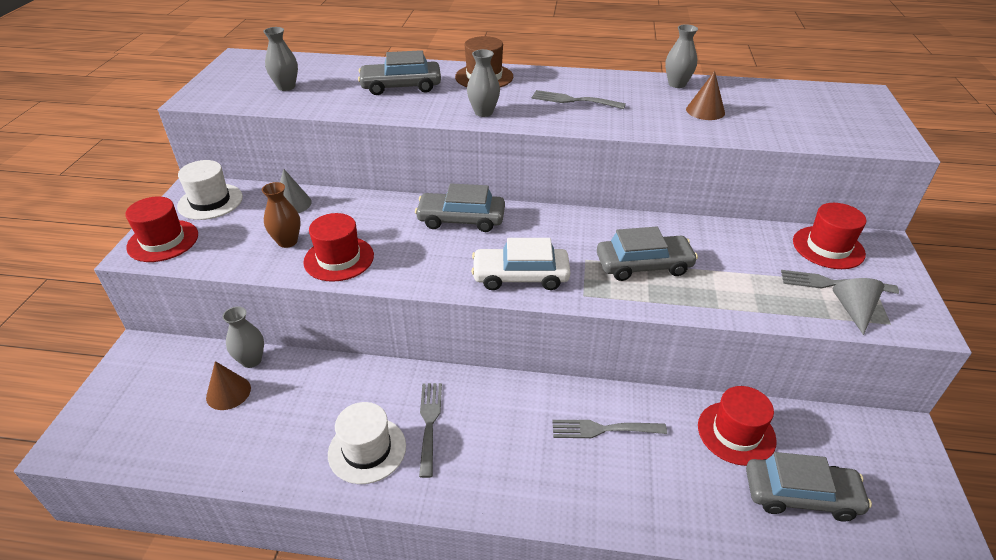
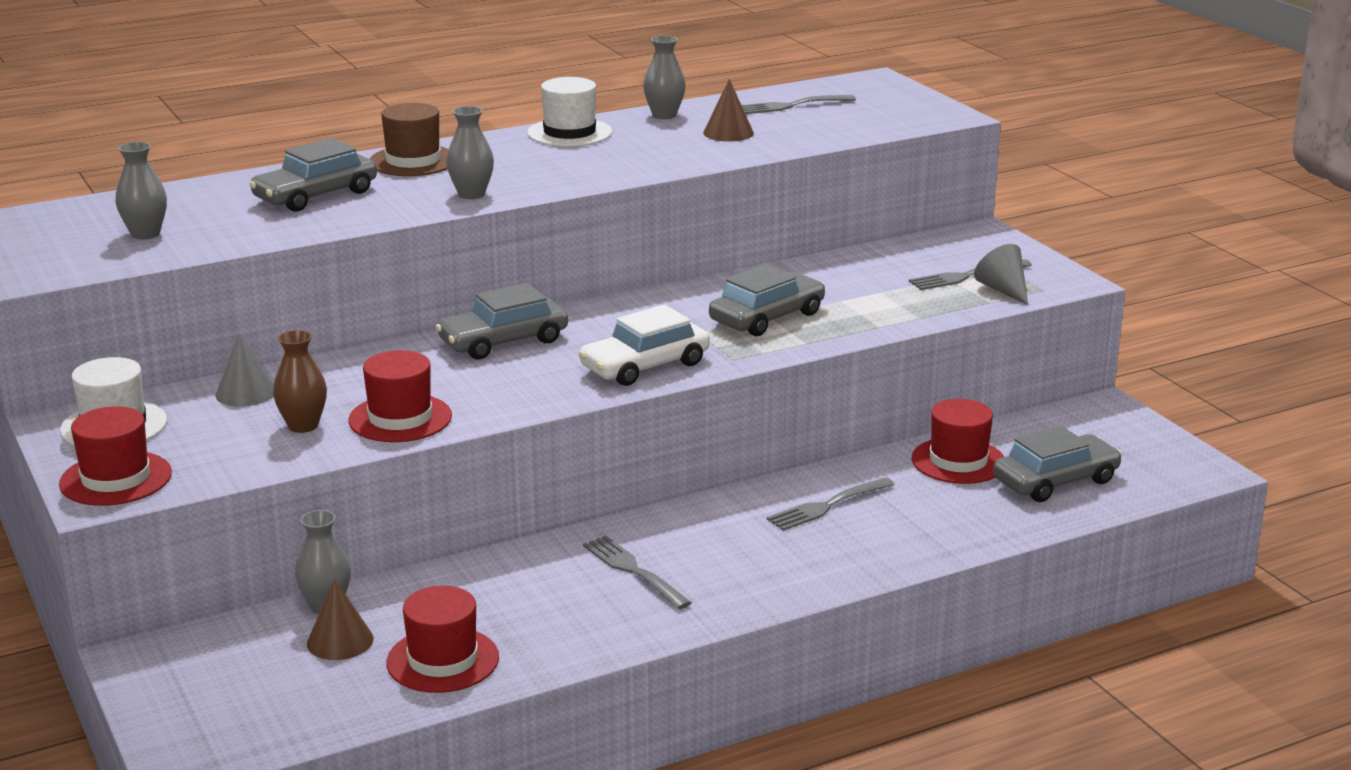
camera: 35 degrees left, 15 degrees down
white hat [328,402,406,484] -> white hat moved to [527,77,612,147]
grey fork [532,90,626,109] -> grey fork moved to [742,95,856,114]
red hat [793,203,866,269] -> red hat moved to [386,586,499,693]

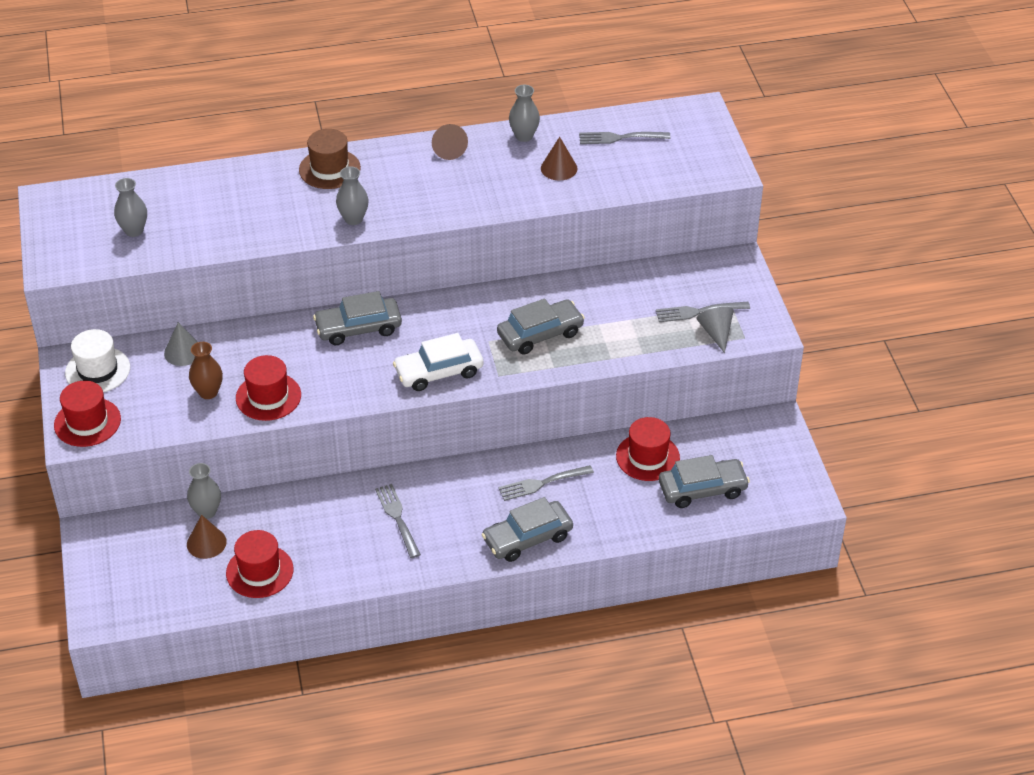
camera: 15 degrees right, 20 degrees up
grey car [249,138,377,212] -> grey car moved to [481,497,573,562]
white hat [527,77,612,147] -> brown cone [432,124,468,160]

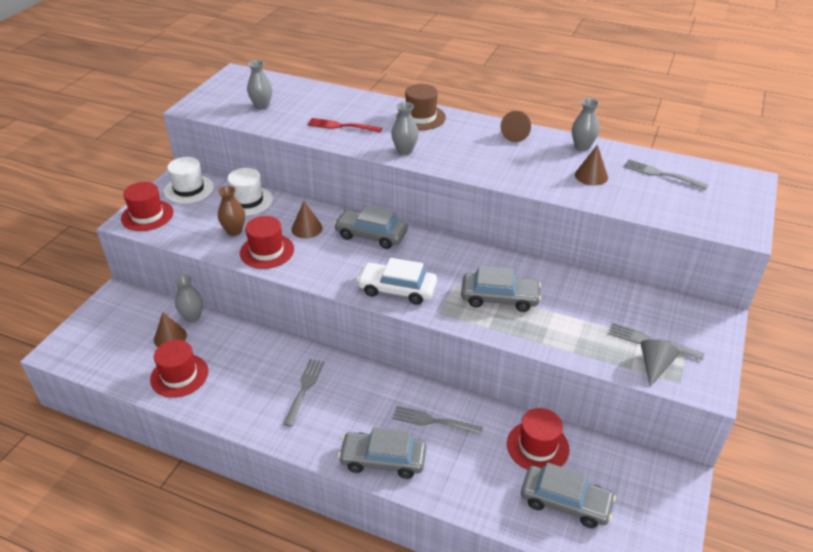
camera: 35 degrees right, 5 degrees down
grey cone [164,322,197,366] -> white hat [227,168,273,216]
none -> brown cone [291,201,323,238]
none -> red fork [307,118,382,133]

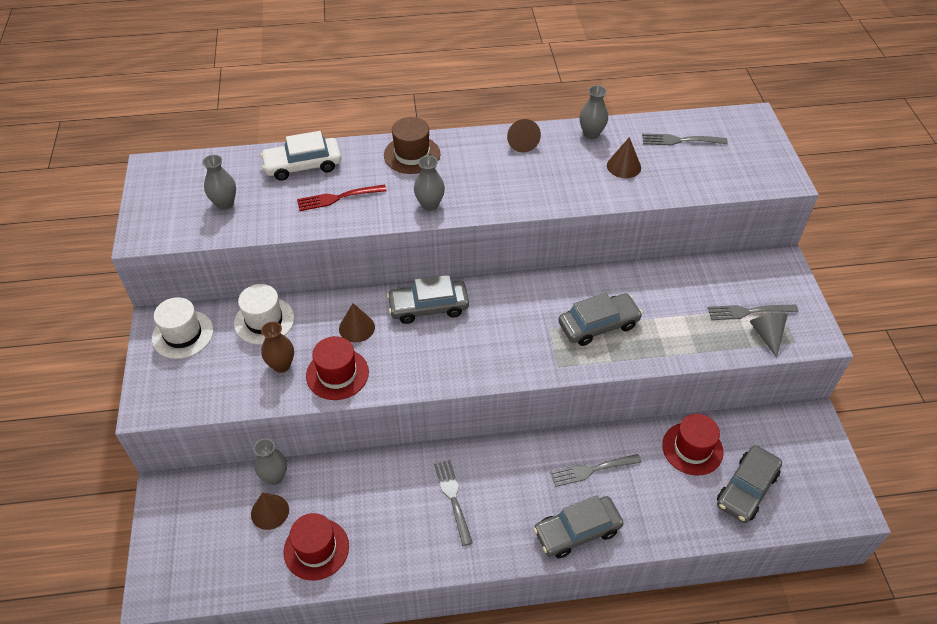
camera: 30 degrees left, 10 degrees up
red hat [121,182,174,231] -> none
white car [357,258,437,305] -> white car moved to [260,131,342,181]
grey car [521,462,616,528] -> grey car turned 135 degrees clockwise [717,445,782,523]

